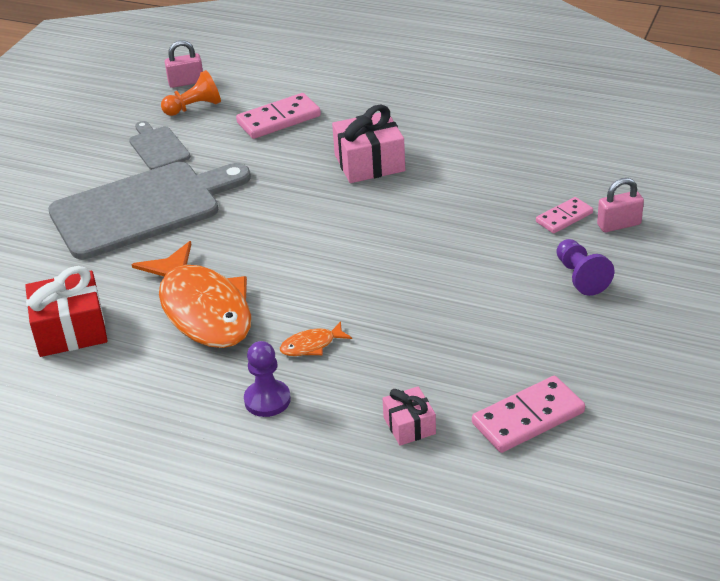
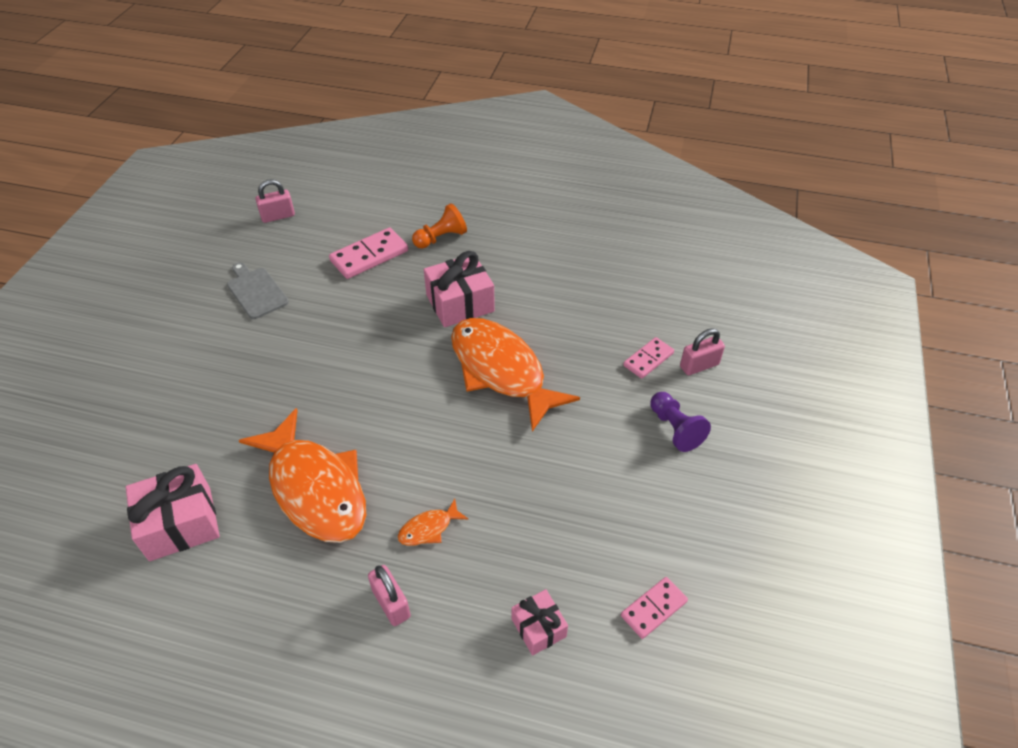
camera: 10 degrees left, 10 degrees up
red gift [25,266,107,357] -> pink gift [126,464,220,561]
grey cutting board [48,162,251,259] -> none
orange pawn [161,70,221,116] -> orange pawn moved to [412,203,467,249]
purple pawn [244,341,291,417] -> pink padlock [368,565,411,626]
pink domino [472,376,585,453] -> pink domino [621,577,688,639], size x0.62
none -> orange fish [451,318,580,432]

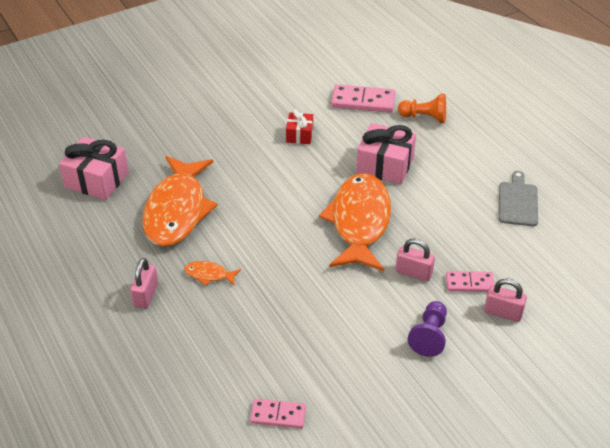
camera: 45 degrees right, 5 degrees down
grey cutting board [227,262,289,319] -> grey cutting board moved to [499,171,538,226]
pink padlock [255,179,295,223] -> pink padlock moved to [396,239,435,282]
pink gift [512,589,568,655] -> none
none -> red gift [286,109,313,144]

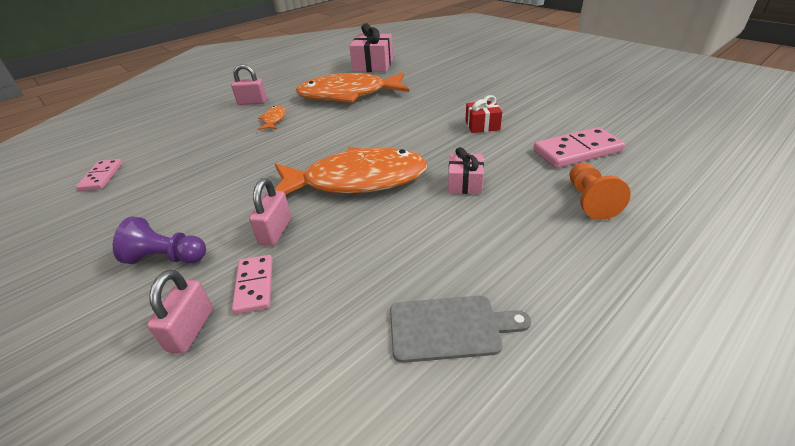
camera: 80 degrees right, 5 degrees down
pink domino [331,84,395,113] -> pink domino turned 75 degrees clockwise [533,127,625,168]
pink gift [356,123,416,184] -> pink gift [448,147,484,194], size x0.58

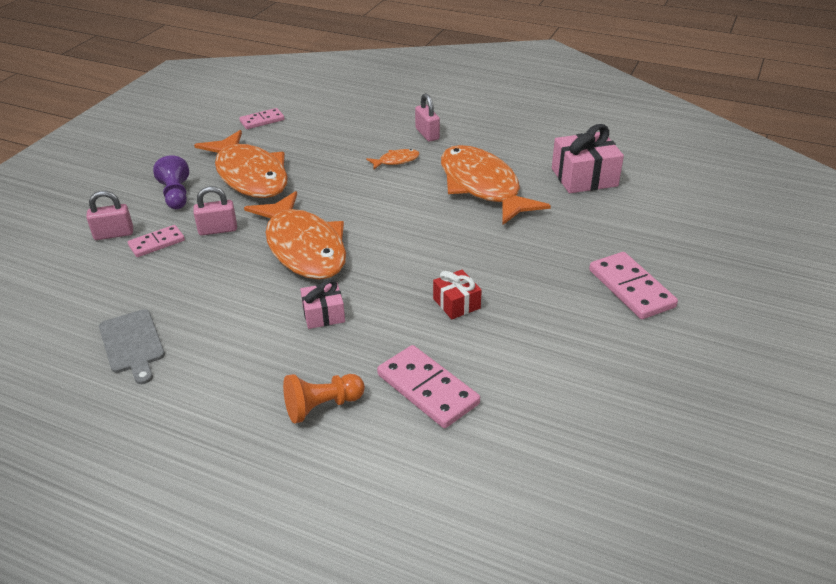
camera: 65 degrees right, 0 degrees up
none -> orange fish [194,130,288,198]
none -> pink domino [589,252,678,319]

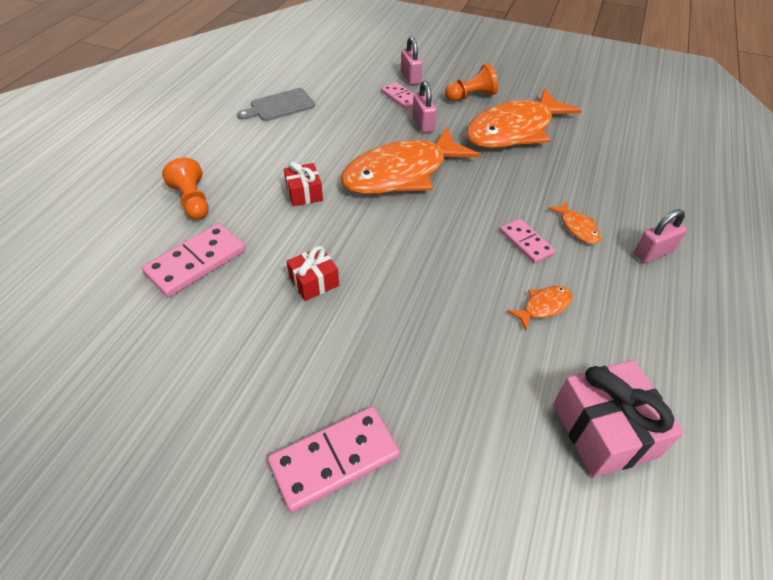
camera: 85 degrees right, 10 degrees up
purple pawn [153,155,189,209] -> orange pawn [445,63,498,102]
pink domino [239,108,285,129] -> pink domino moved to [500,219,555,264]
pink gift [300,279,345,329] -> red gift [284,161,323,206]
orange fish [441,145,551,225] -> orange fish [507,286,573,330], size x0.40

